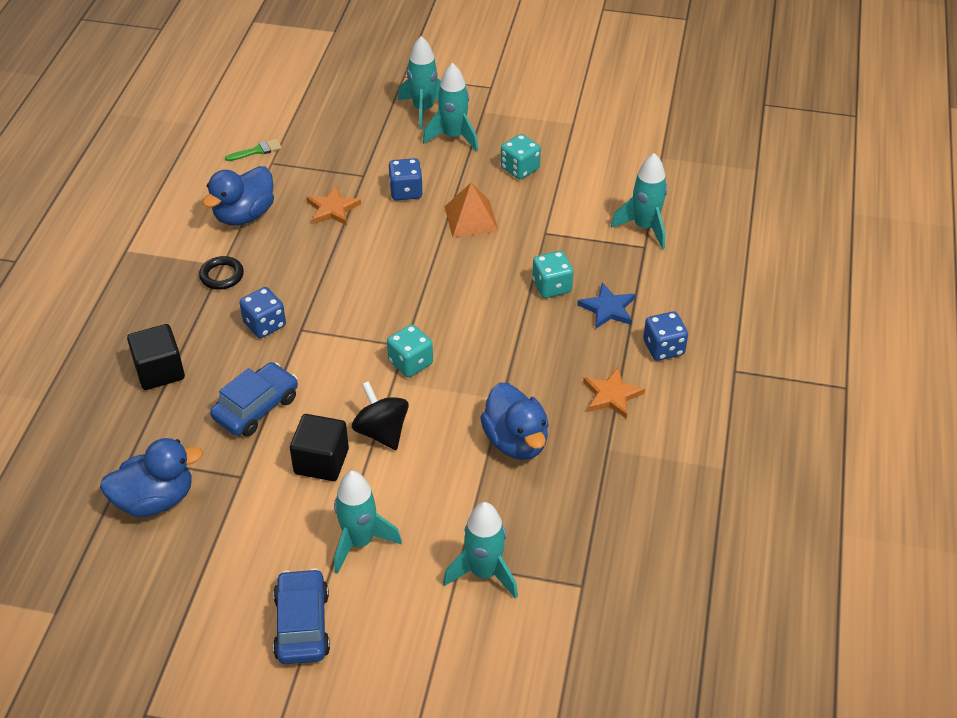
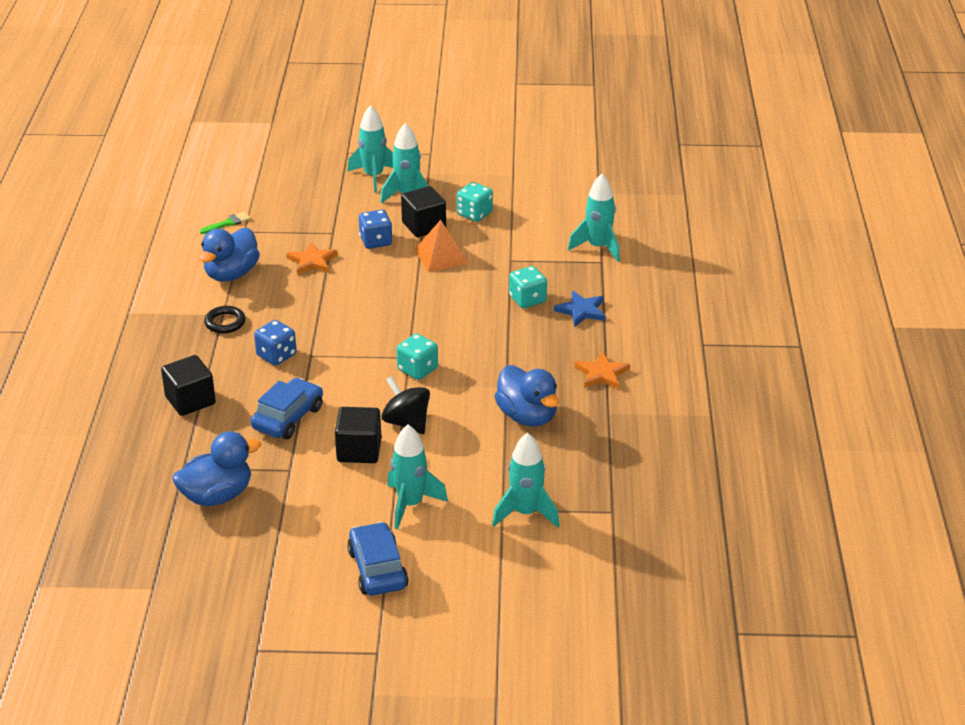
camera: 10 degrees left, 10 degrees down
blue dice [643,311,688,361] -> none
none -> black cube [401,186,446,237]

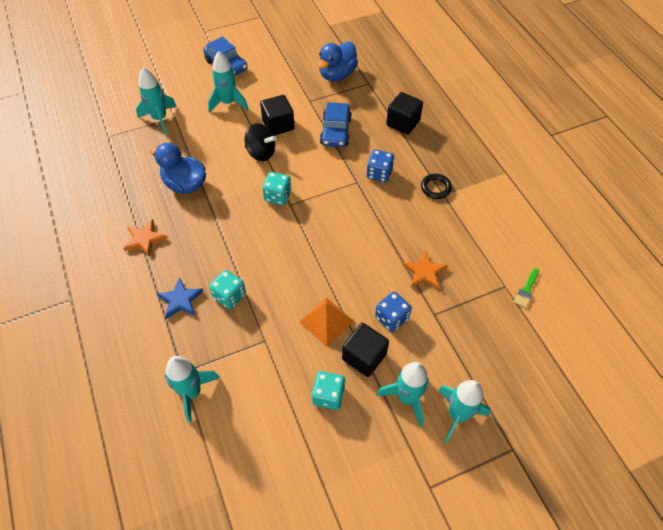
camera: 155 degrees right, 20 degrees up
blue duck [199,228,260,282] -> none

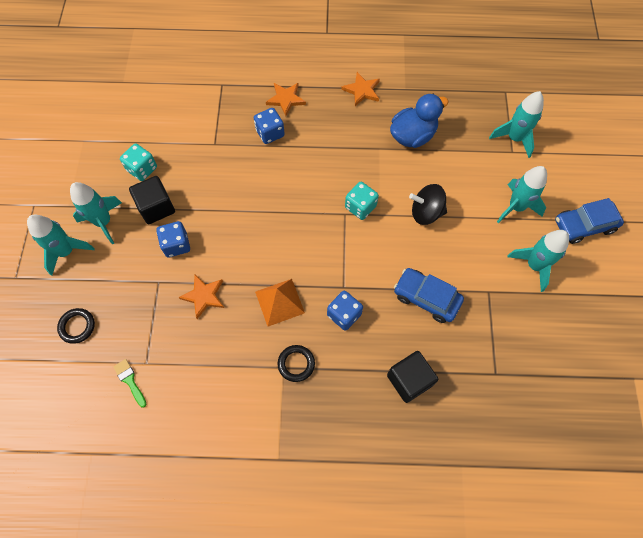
camera: 115 degrees right, 10 degrees up
blue star [157,277,203,319] -> orange star [266,83,306,116]
turquoise rocket [164,356,220,423] -> turquoise rocket moved to [507,230,569,292]
turquoise dice [209,270,246,309] -> blue dice [254,108,285,144]
black spinning top [245,123,277,161] -> black spinning top turned 45 degrees clockwise [409,184,447,225]
black cube [260,95,295,136] -> none
orange pyramid [299,297,354,347] -> orange pyramid moved to [255,279,305,327]
blue duck [317,42,358,81] -> none
none -> black ring [57,308,95,344]

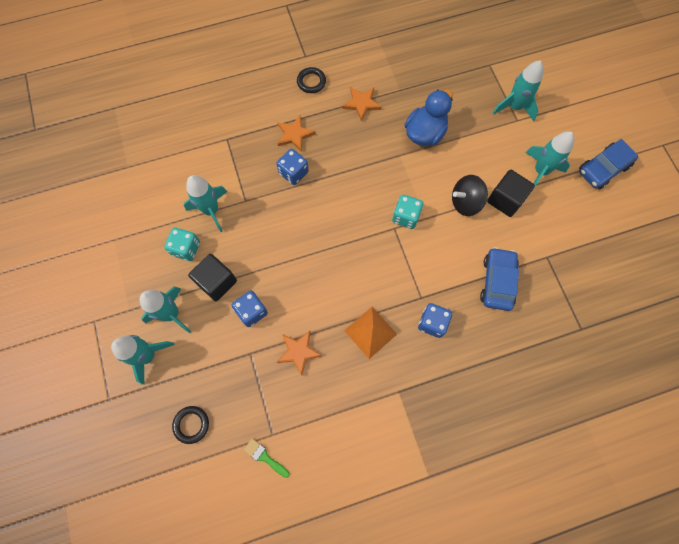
camera: 20 degrees left, 5 degrees up
black ring [278,345,315,382] -> black ring moved to [297,67,326,93]
black cube [387,351,438,403] -> black cube moved to [487,170,535,217]
blue car [394,268,464,323] -> blue car turned 90 degrees clockwise [480,247,519,311]
turquoise rocket [507,230,569,292] -> turquoise rocket moved to [184,175,227,232]

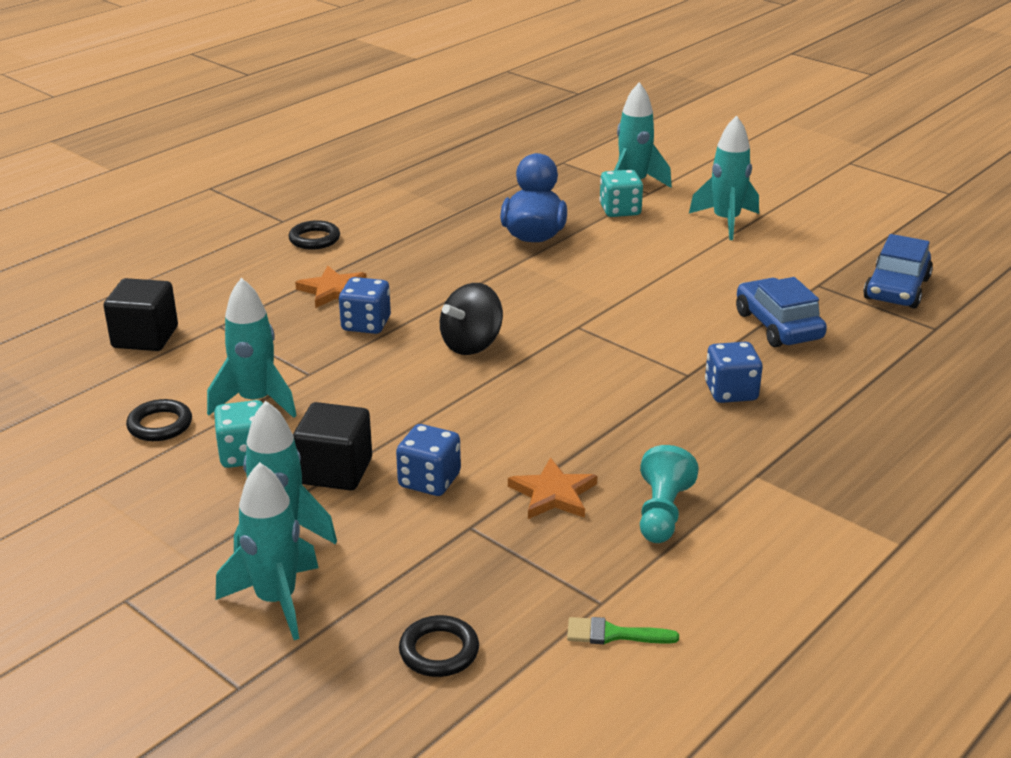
camera: 30 degrees left, 40 degrees down
orange star [342,87,381,121] -> none
orange pyramid [344,307,397,359] -> none
turquoise dice [392,195,423,229] -> turquoise dice moved to [599,170,643,217]
black spinning top [452,175,488,216] -> black spinning top moved to [440,283,503,355]
black cube [487,170,535,217] -> black cube moved to [104,278,178,351]
blue car [579,139,638,189] -> blue car moved to [863,234,933,309]
none -> black ring [126,399,192,441]
none -> turquoise pawn [640,445,699,543]

